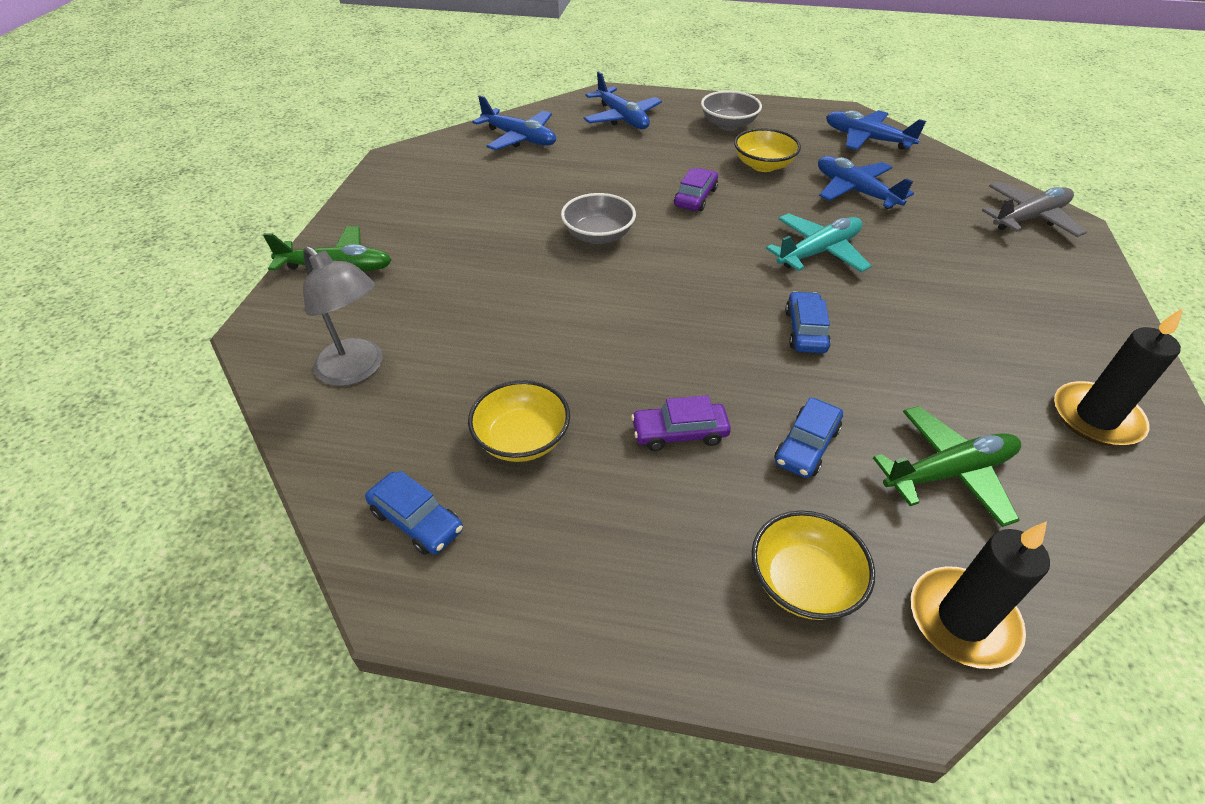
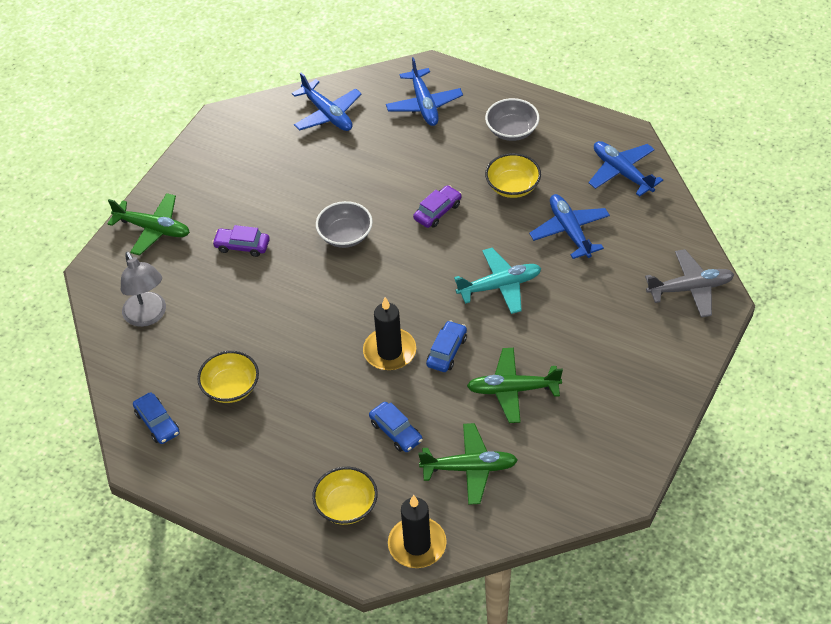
camera: 20 degrees right, 5 degrees up
purple car [631,395,731,451] -> purple car moved to [212,225,270,257]
blue car [774,397,843,478] -> blue car turned 90 degrees counterclockwise [369,402,423,452]
black candle [1054,308,1183,446] -> black candle moved to [363,297,416,370]
none -> green plane [467,348,563,423]

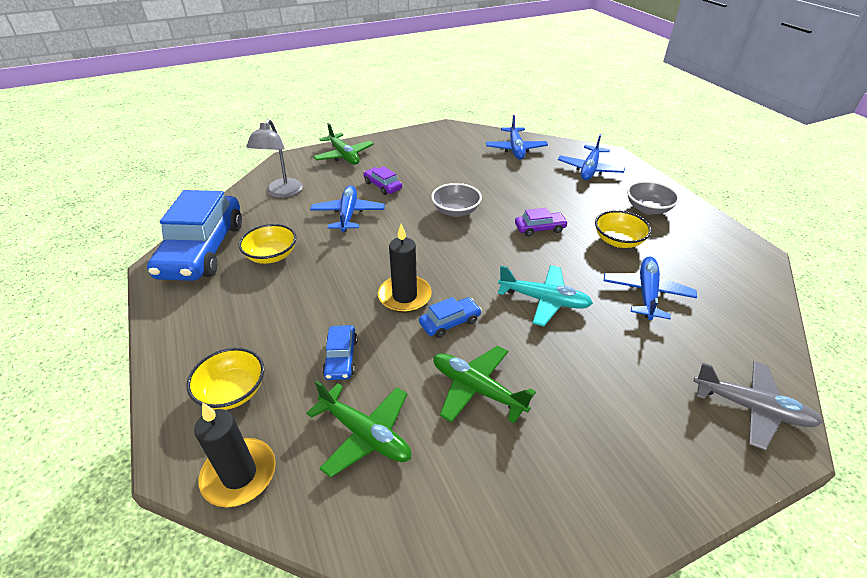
camera: 35 degrees right, 10 degrees down
blue car [133,392,179,444] -> blue car [147,190,242,281], size x2.32
blue plane [589,141,663,197] -> blue plane moved to [310,185,385,232]

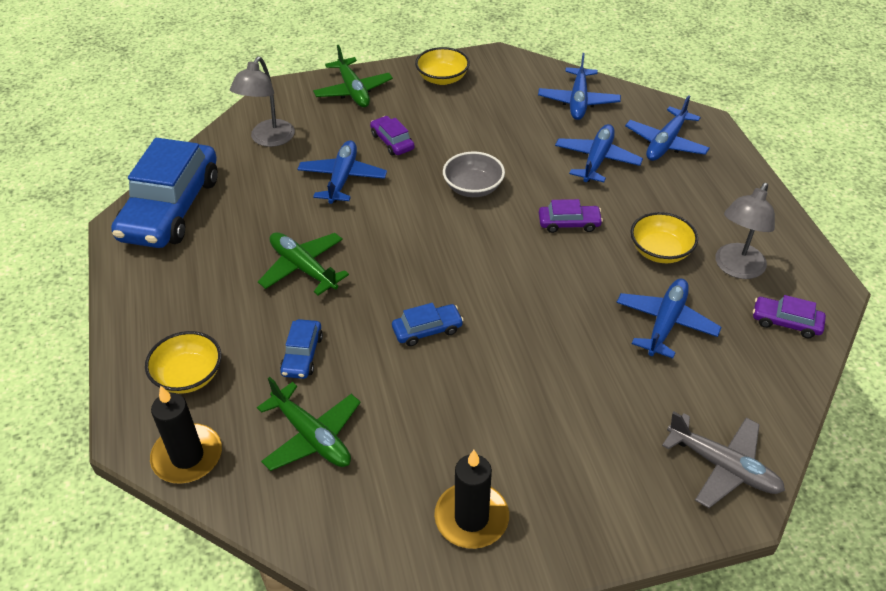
camera: 10 degrees right, 5 degrees up
yellow bowl [239,224,297,264] -> yellow bowl moved to [415,47,470,85]
black candle [378,224,432,313] -> black candle moved to [434,450,509,549]
green plane [433,346,536,423] -> green plane moved to [258,232,349,295]
turquoise plane [498,265,593,326] -> none
grey bowl [627,181,680,215] -> none
none -> blue plane [555,124,643,182]
none -> grey lamp [715,183,775,279]
none -> purple car [753,295,826,338]

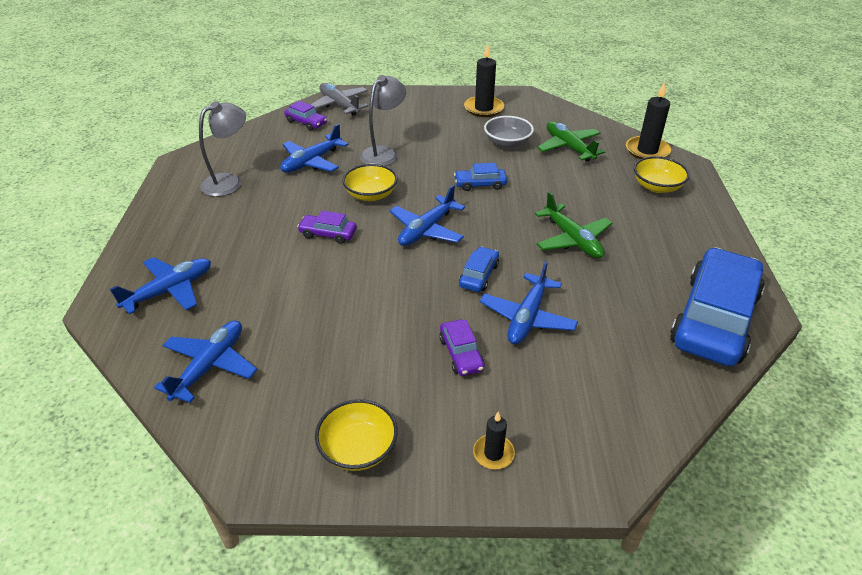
camera: 165 degrees left, 5 degrees down
grey lamp [230,56,295,147] -> grey lamp moved to [360,75,406,166]
blue car [280,319,323,379] -> blue car moved to [459,246,499,292]
green plane [313,45,393,107] -> black candle [473,412,515,469]
grey bowl [443,152,505,197] -> grey bowl moved to [484,116,534,148]
blue plane [555,124,643,182] -> blue plane moved to [390,185,465,246]
yellow bowl [630,212,698,263] -> yellow bowl moved to [342,164,398,201]
purple car [753,295,826,338] -> purple car moved to [284,101,327,131]

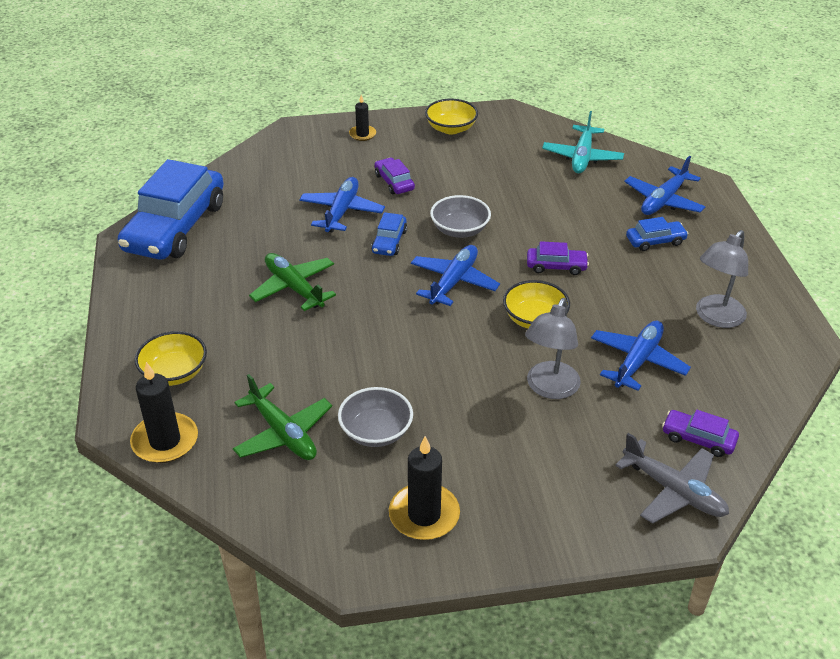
camera: 170 degrees right, 0 degrees up
blue plane [154,320,257,403] -> turquoise plane [542,111,624,173]
blue car [454,163,507,191] -> blue car moved to [626,217,688,251]
none -> grey bowl [430,195,491,238]

